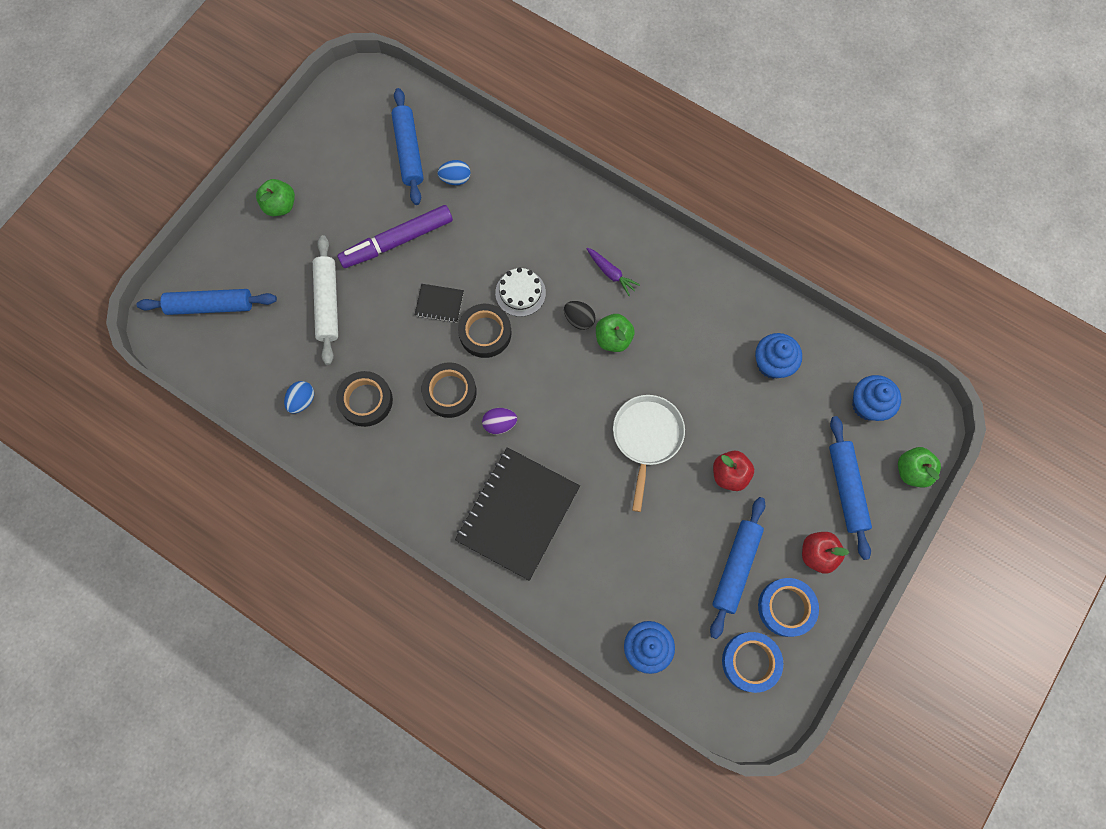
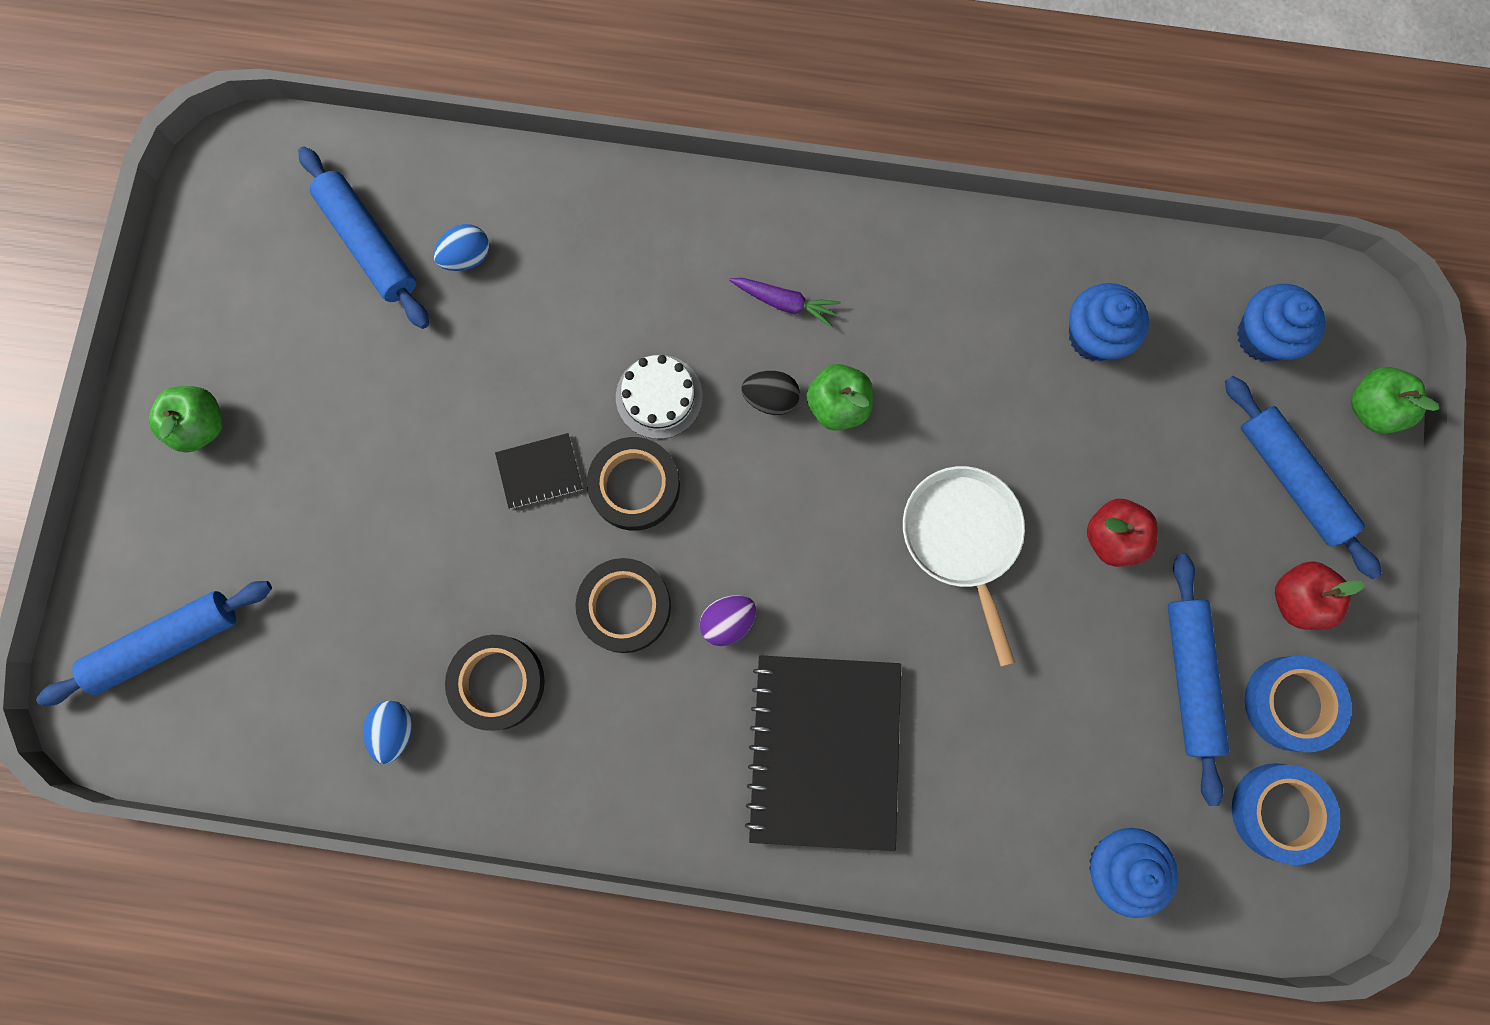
camera: 25 degrees left, 5 degrees up
white rolling pin [313,235,338,365] -> none
purple marker [337,205,453,268] -> none

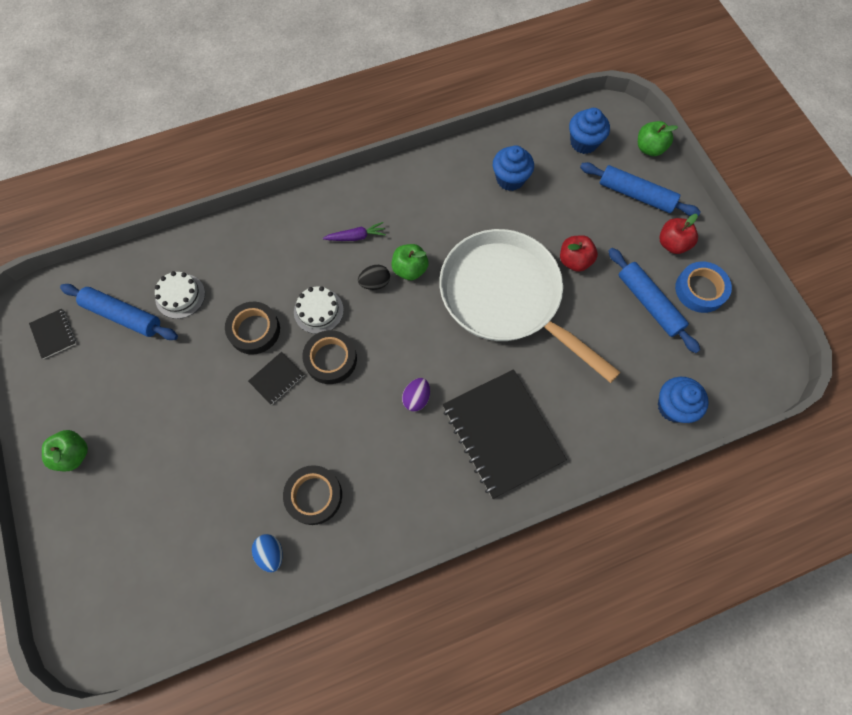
camera: 30 degrees left, 10 degrees down
blue rolling pin [36,581,272,706] -> none
blue egg [433,224,489,271] -> white cake [155,271,205,319]
black tape [575,558,671,653] -> black tape moved to [225,302,280,354]
white pan [903,466,1025,666] -> white pan [440,229,621,383], size x1.81
blue tape [1232,763,1340,865] -> none
none -> black notebook [29,309,76,359]

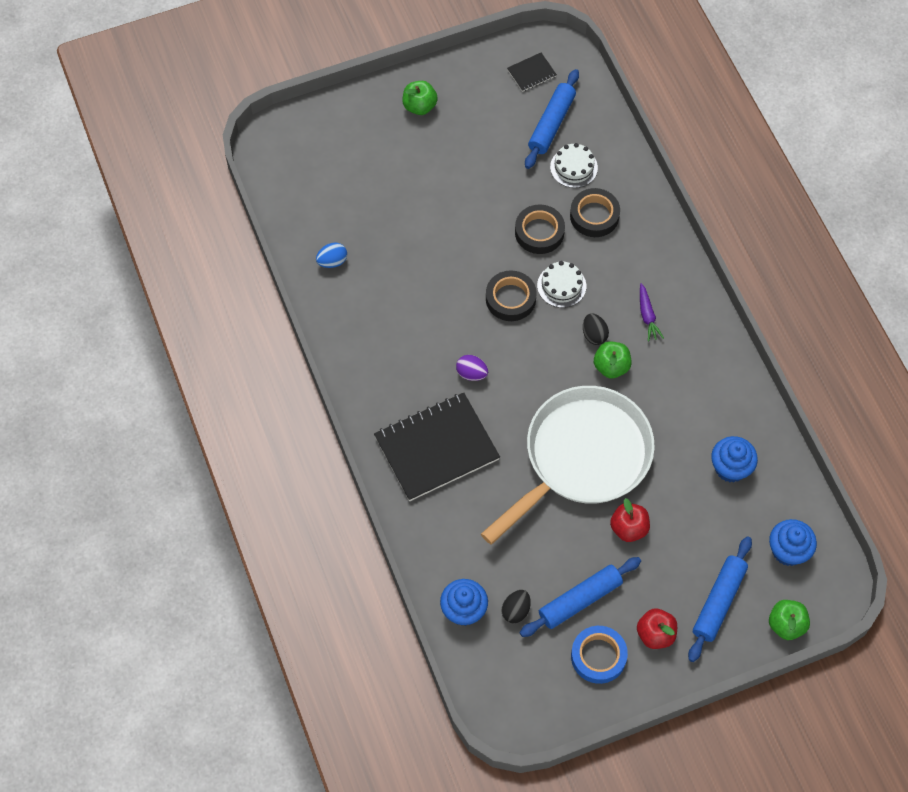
camera: 90 degrees right, 5 degrees down
black notebook [248,352,304,405] -> none
black tape [283,465,342,525] -> black tape moved to [570,188,620,237]
none -> black egg [502,590,531,624]

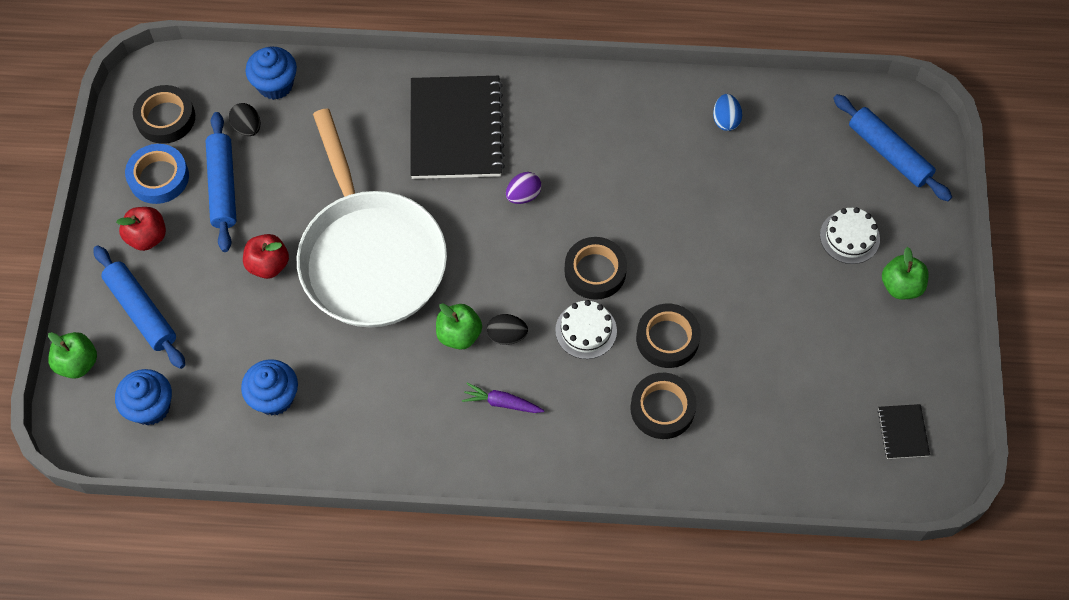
camera: 115 degrees right, 0 degrees up
blue rolling pin [525,69,579,169] -> blue rolling pin moved to [833,94,952,201]
white cake [550,143,598,188] -> white cake moved to [820,207,880,264]
none -> black tape [133,85,195,144]

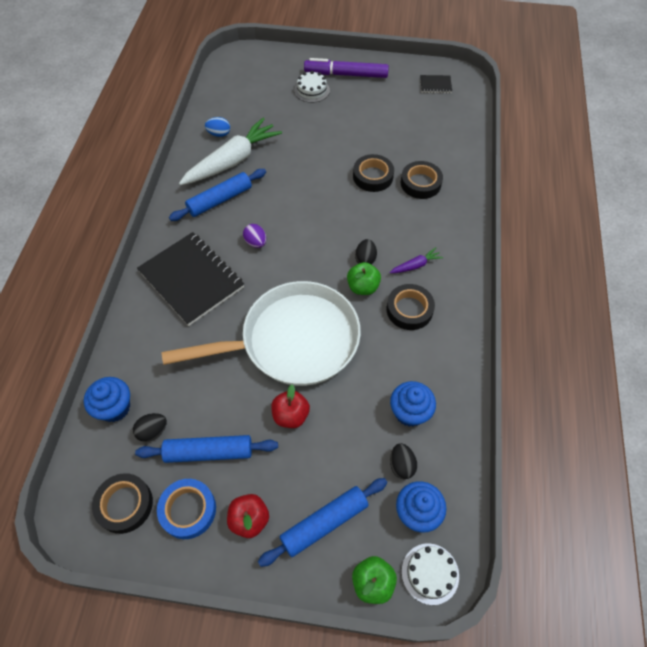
camera: 85 degrees left, 5 degrees down
black notebook [410,76,505,179] -> black notebook turned 45 degrees clockwise [137,232,244,326]
purple carrot [462,383,545,413] -> purple carrot turned 135 degrees counterclockwise [389,247,443,273]
white cake [555,300,617,359] -> white cake moved to [402,543,459,605]
black tape [564,237,627,300] -> black tape moved to [386,284,435,330]
blue rolling pin [833,94,952,201] -> blue rolling pin moved to [169,169,266,221]
green apple [882,247,929,299] -> purple marker [304,58,389,78]
none -> white carrot [179,118,282,185]
none -> black egg [390,443,417,479]

